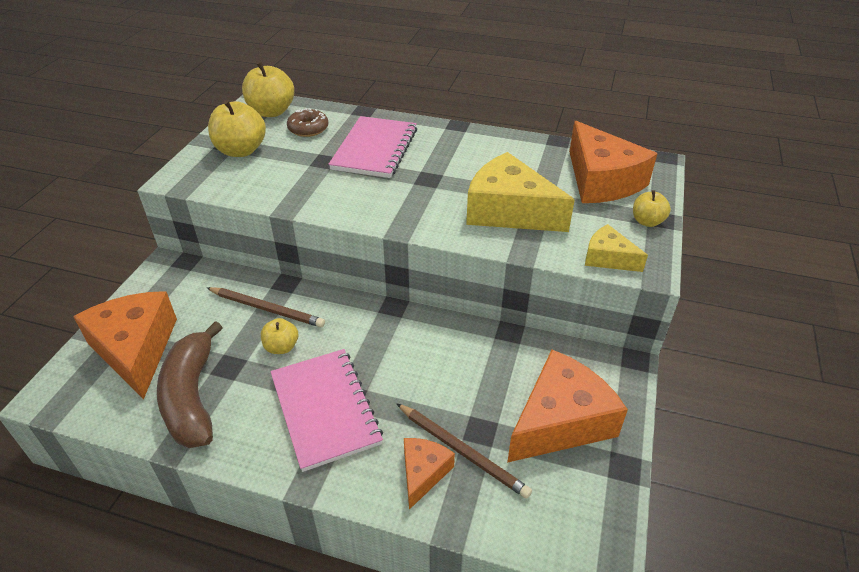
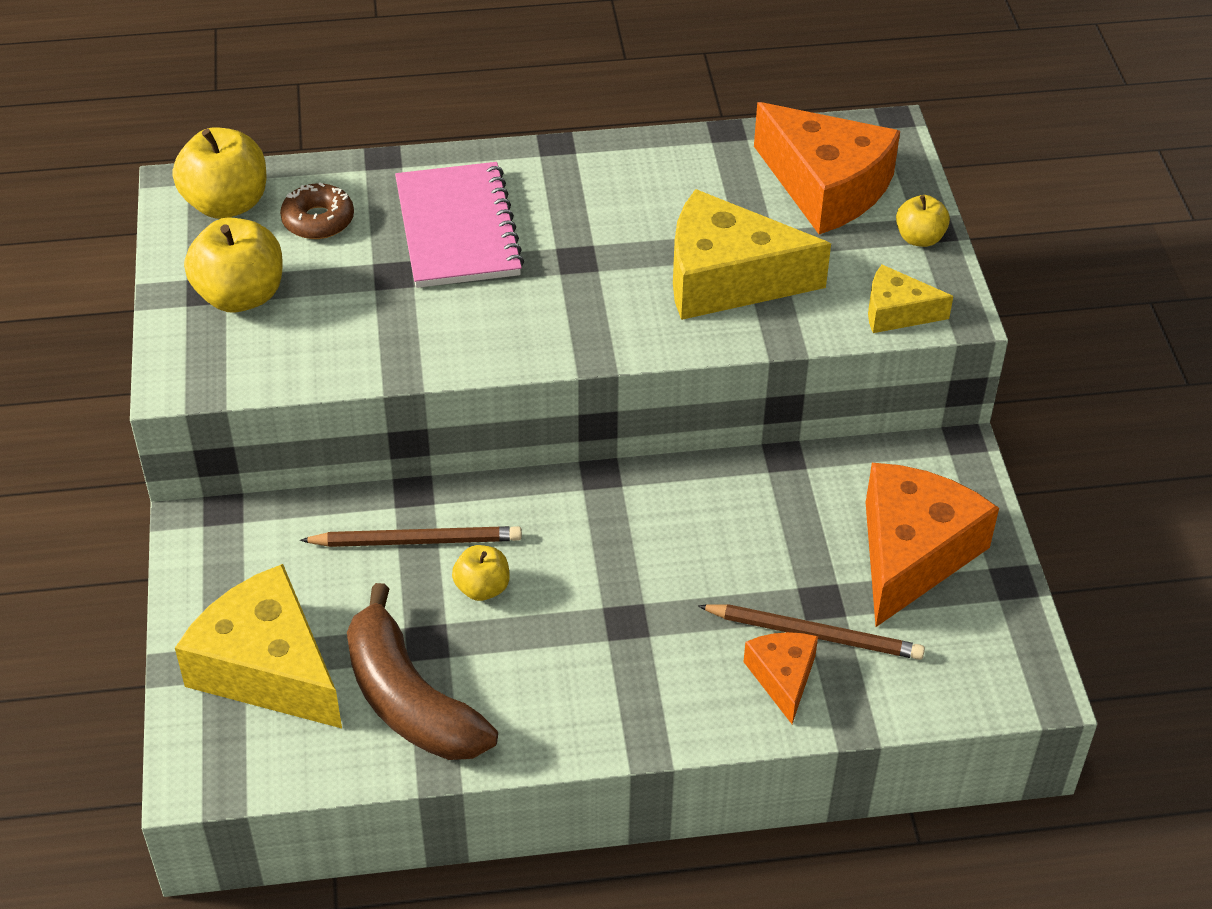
camera: 25 degrees left, 5 degrees up
orange cheese [73,291,177,400] -> yellow cheese [175,564,342,728]
pink notebook [271,349,383,472] -> none

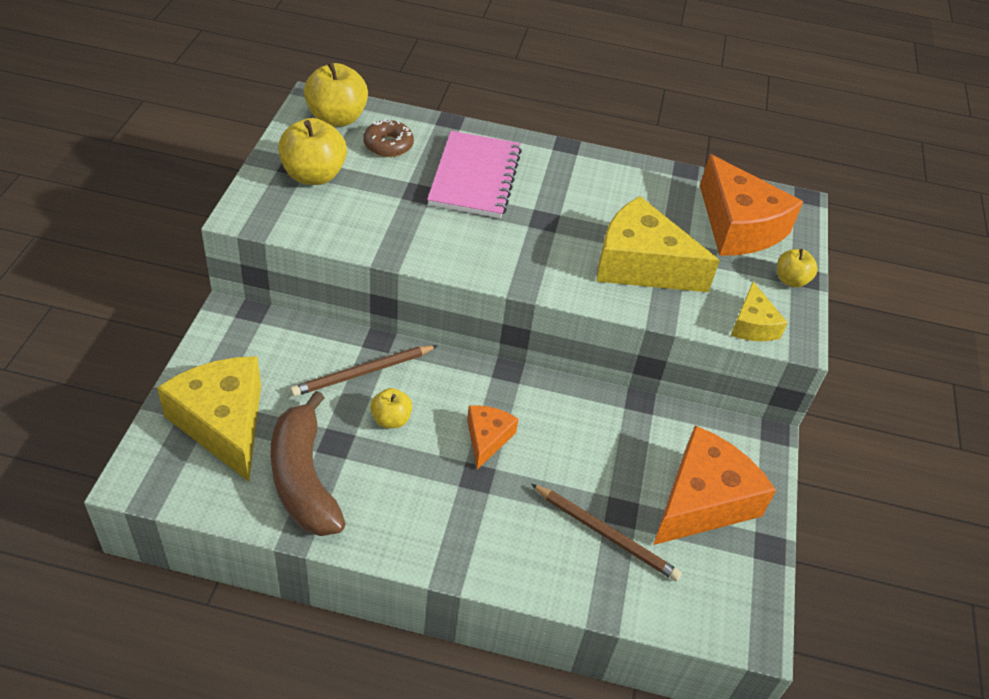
camera: 15 degrees right, 0 degrees up
brown pencil [300,526,522,547] -> brown pencil turned 135 degrees clockwise [290,345,438,396]
orange cheese [744,632,818,724] -> orange cheese moved to [467,405,518,469]
yellow cheese [868,265,953,333] -> yellow cheese turned 120 degrees counterclockwise [731,282,788,341]

